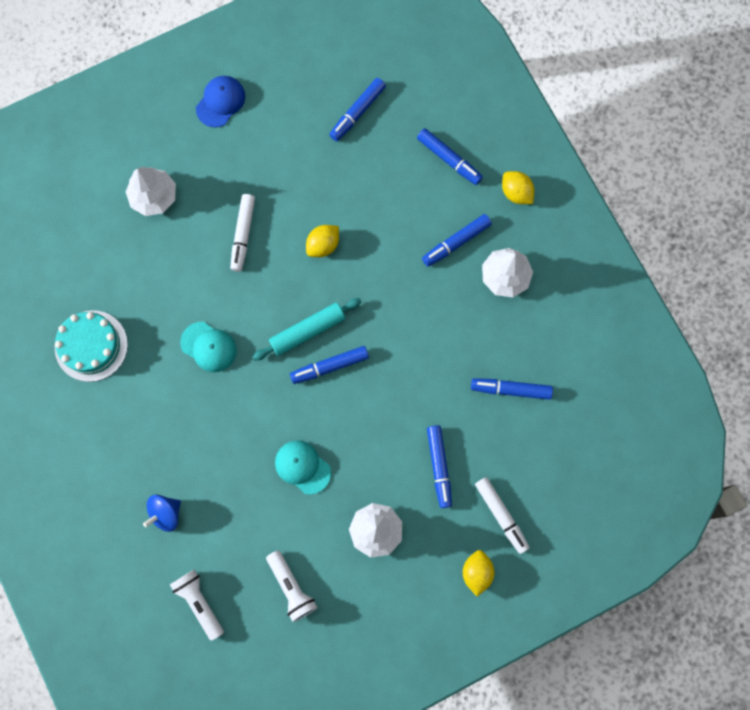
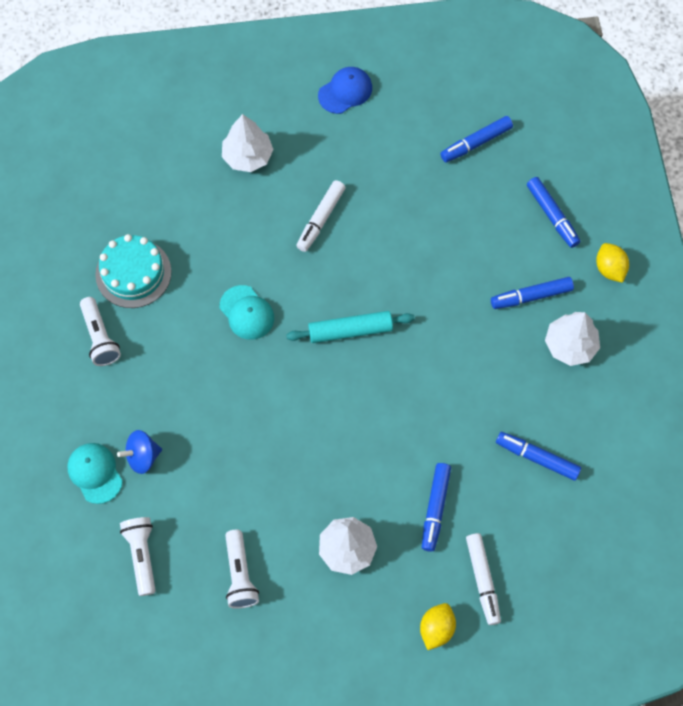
camera: 20 degrees right, 10 degrees down
turquoise cap [275,440,331,494] -> turquoise cap moved to [67,443,123,504]
blue marker [290,346,369,384] -> none
yellow lemon [306,225,339,257] -> none
none -> white flashlight [80,297,121,366]

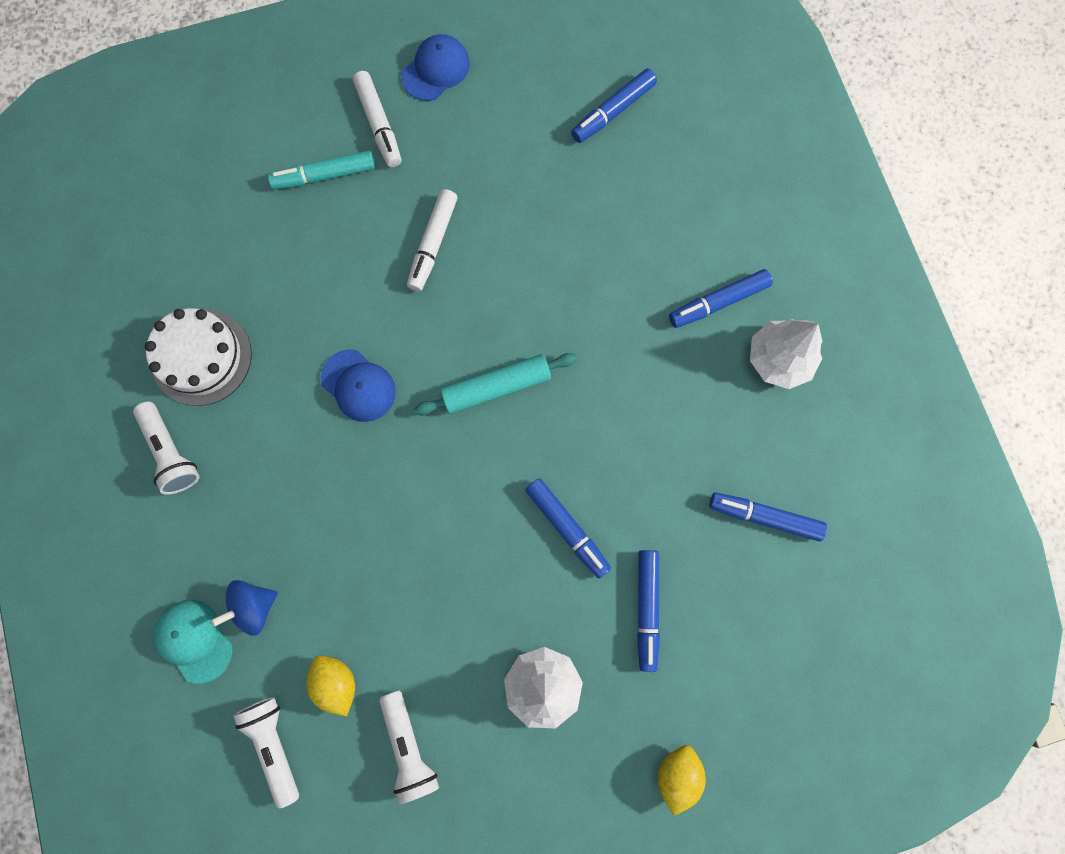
camera: 10 degrees left, 10 degrees up
turquoise cake [95,234,172,308] -> white cake [145,308,252,406]
turquoise cap [220,285,274,340] -> blue cap [320,349,396,422]
white tree [222,114,274,172] -> turquoise marker [268,151,375,189]
white marker [466,533,501,625] -> white marker moved to [353,71,401,167]
blue marker [527,177,580,248] -> blue marker moved to [525,478,611,579]
yellow lemon [596,243,629,283] -> yellow lemon moved to [307,655,355,716]

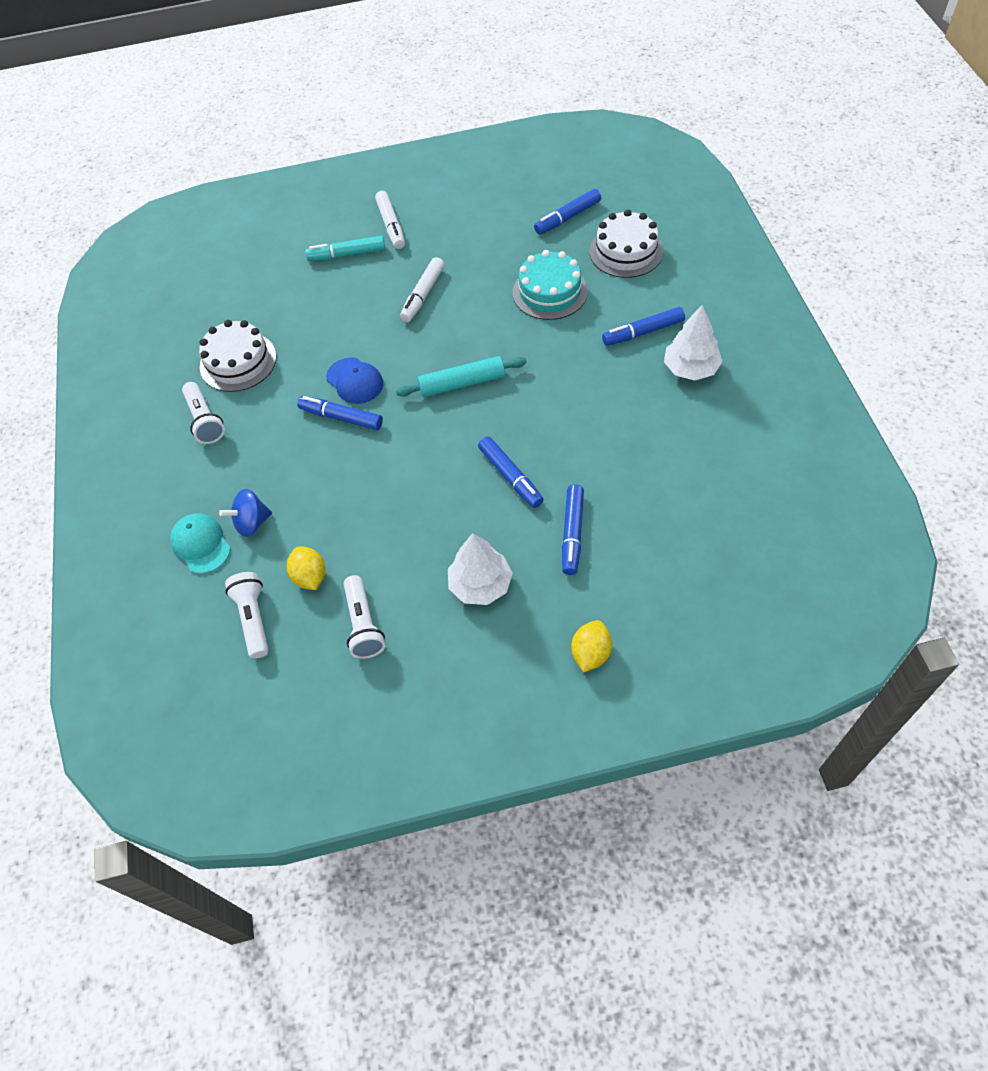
camera: 10 degrees right, 20 degrees down
blue cap [401,34,470,101] -> none
blue marker [709,492,827,542] -> blue marker moved to [297,396,383,430]
none -> turquoise cake [513,250,588,320]
none -> white cake [590,210,663,278]

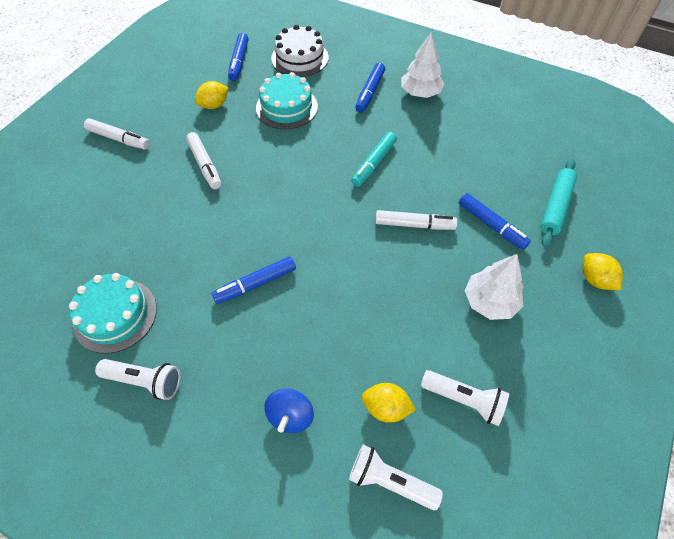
camera: 55 degrees left, 0 degrees up
turquoise cap [170,513,231,574] -> none
white cake [199,320,277,392] -> turquoise cake [69,273,157,354]
turquoise marker [305,236,385,261] -> turquoise marker moved to [351,132,397,187]
blue cap [326,357,383,404] -> none
turquoise rolling pin [396,356,527,397] -> turquoise rolling pin moved to [540,159,577,248]
blue marker [478,436,544,508] -> white marker [375,210,457,230]
none -> yellow lemon [195,81,228,109]

